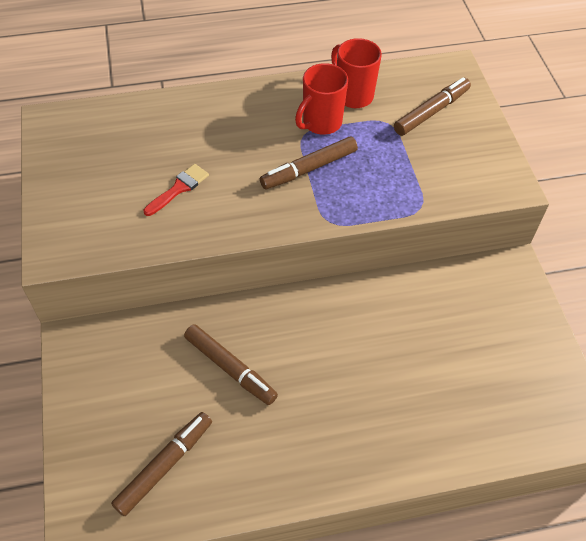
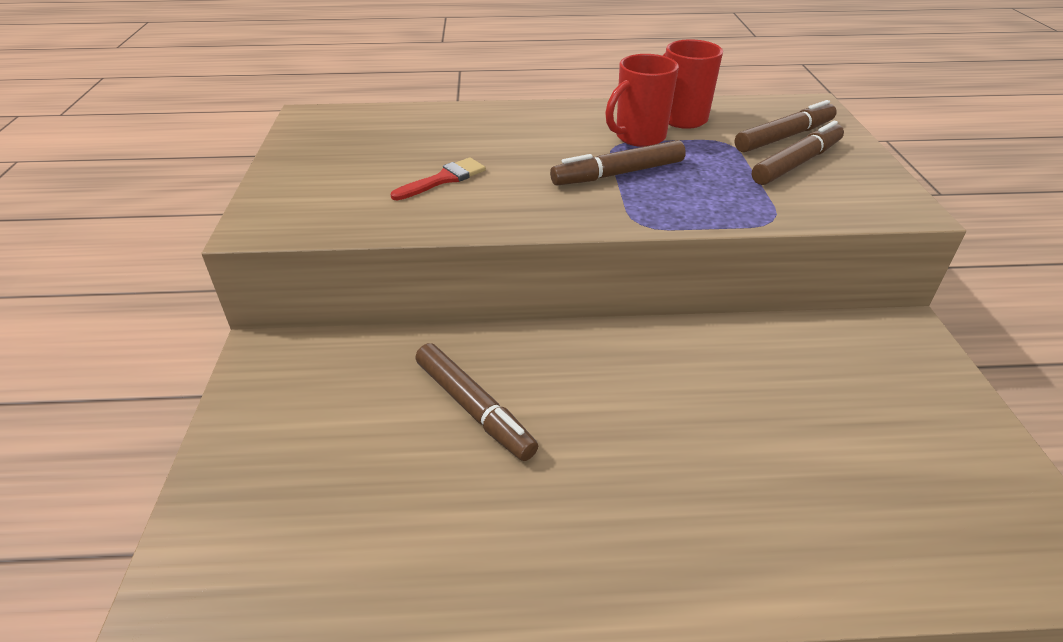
camera: 10 degrees right, 15 degrees down
brown marker [111,412,212,517] -> brown marker moved to [752,121,844,185]

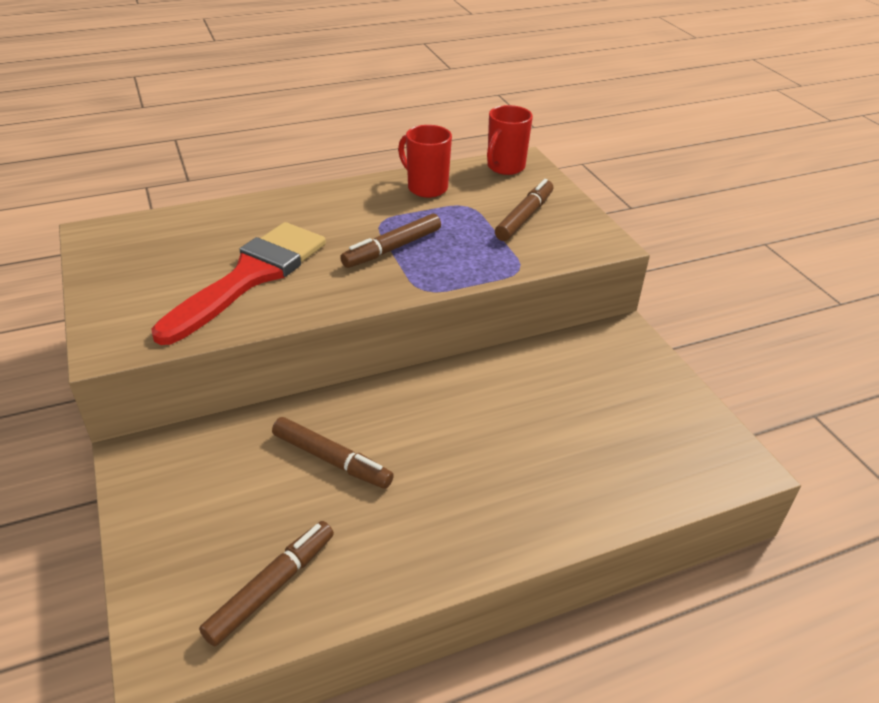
camera: 20 degrees left, 0 degrees up
red brush [390,157,486,200] -> red brush [151,222,326,345], size x2.40
red mug [605,54,679,147] -> red mug moved to [487,105,533,175]
brown marker [735,100,837,153] -> brown marker moved to [199,521,334,647]

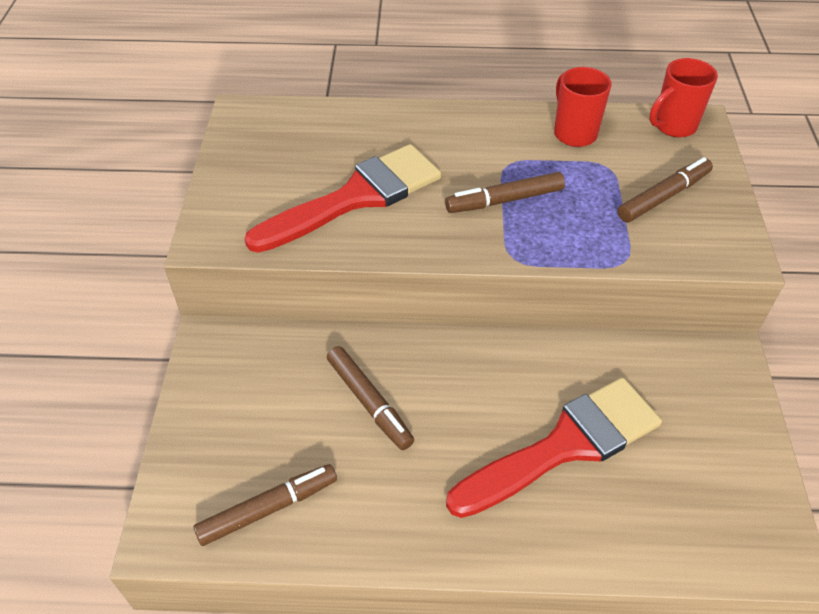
camera: 25 degrees right, 10 degrees up
none -> red brush [446,378,662,518]

